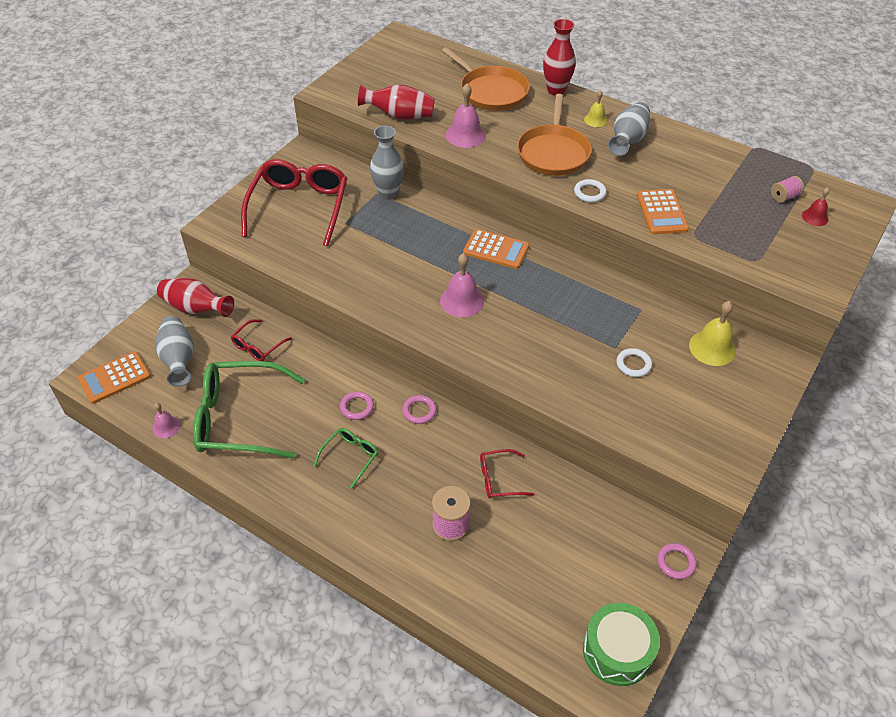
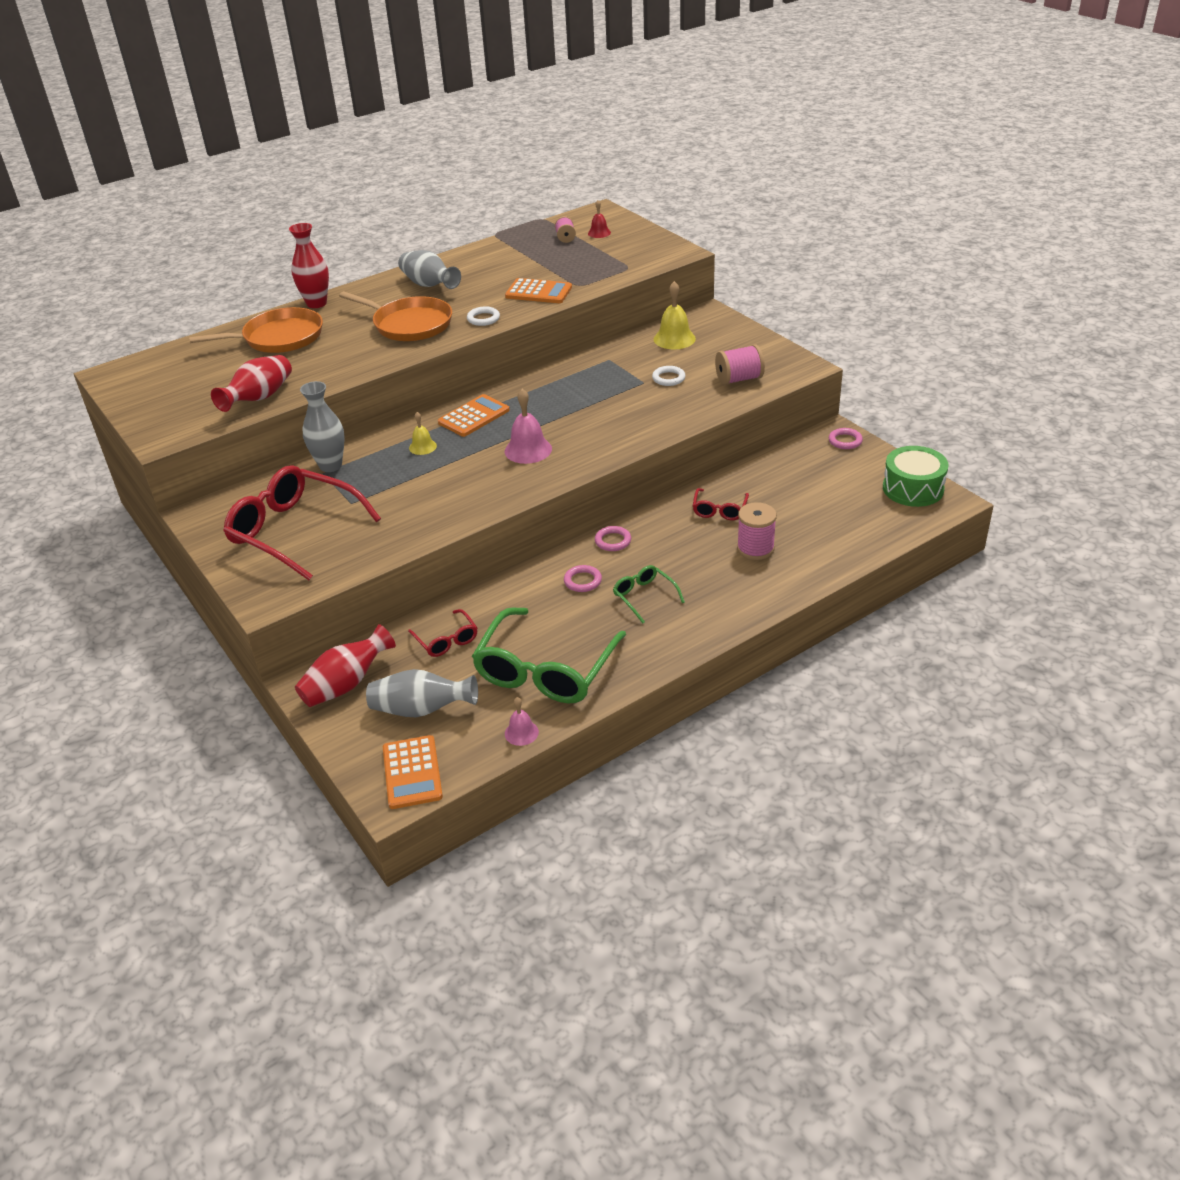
camera: 65 degrees left, 10 degrees down
pink bell [446,83,486,148] -> none
yellow bell [584,90,607,127] -> yellow bell moved to [409,412,437,455]
none -> pink spool [715,344,765,385]

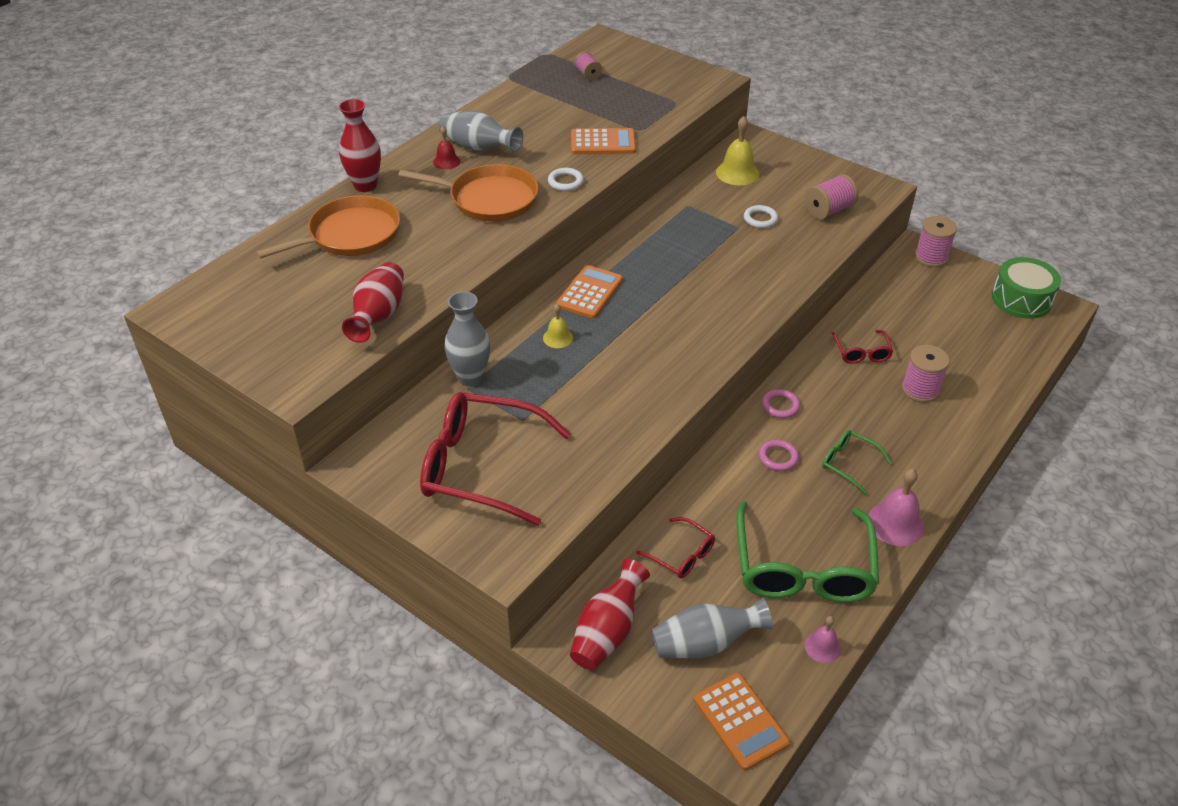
camera: 20 degrees left, 5 degrees up
pink bell [505,389,552,464] -> pink bell moved to [868,469,924,546]
red bell [588,200,611,238] -> red bell moved to [433,126,460,169]
pink ring [829,428,863,449] -> pink spool [915,216,957,267]

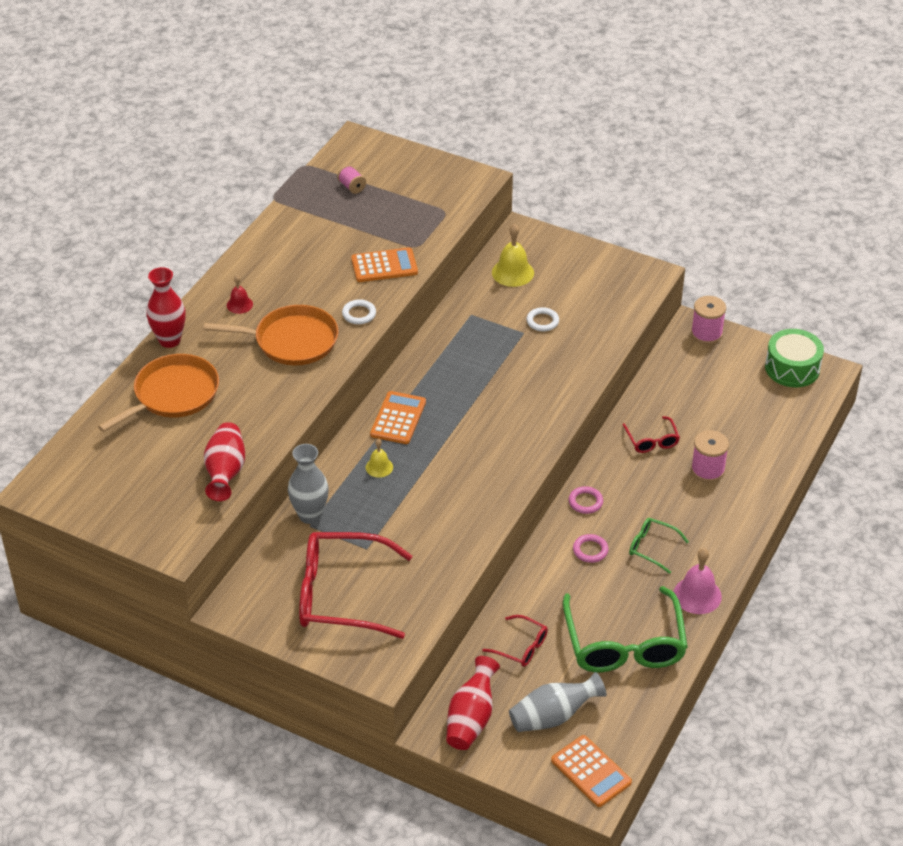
camera: 10 degrees left, 0 degrees up
grey vase [439,111,523,152] -> none
pink spool [805,174,858,219] -> none
pink bell [805,616,841,663] -> none

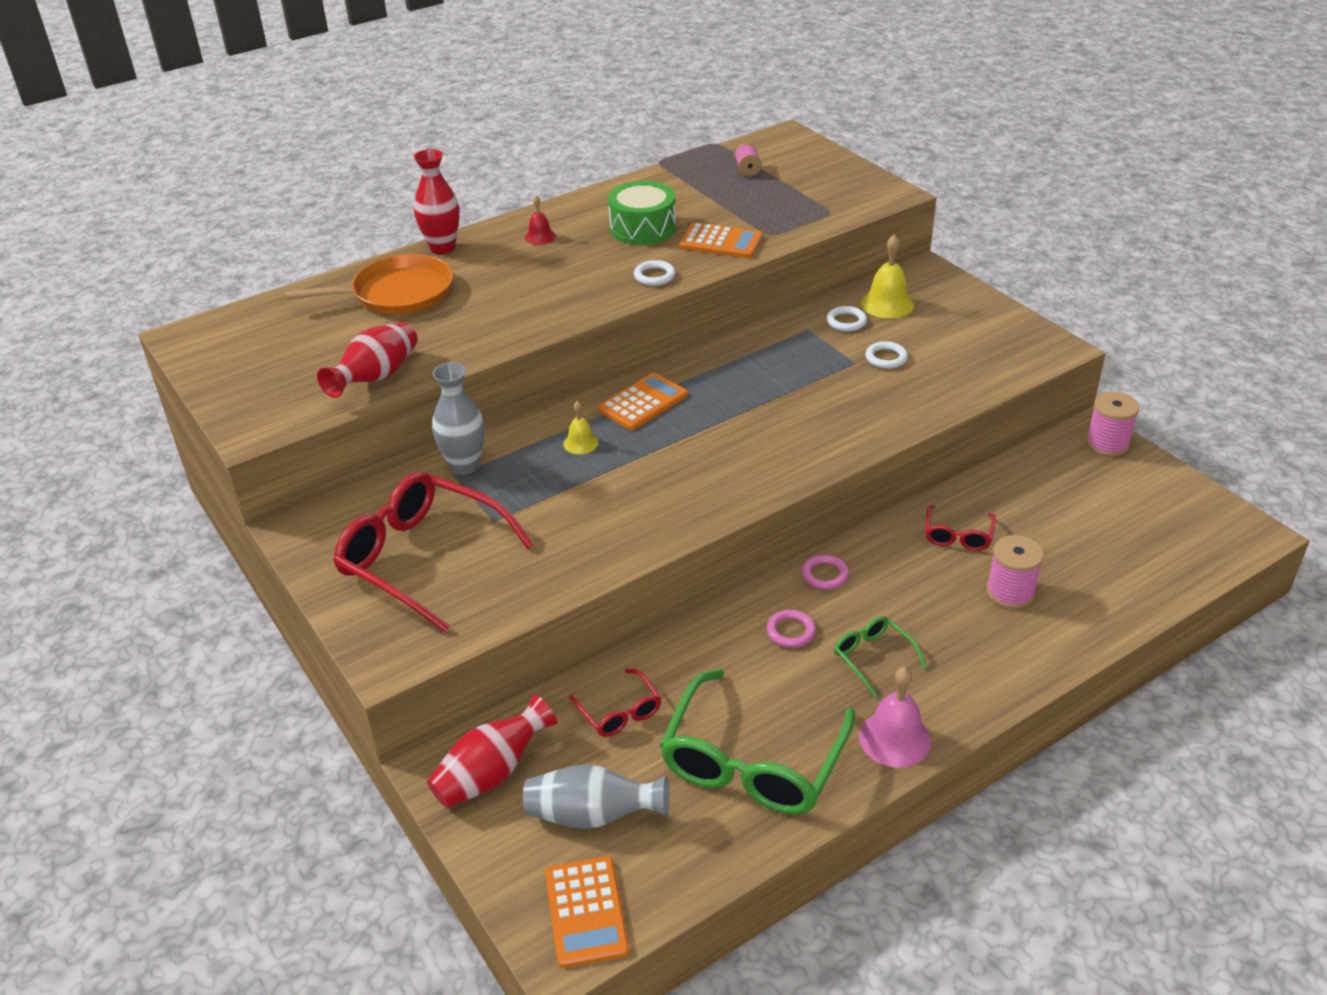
camera: 30 degrees right, 5 degrees down
orange pan [203,305,338,365] -> none
green drum [765,329,824,387] -> green drum moved to [608,181,676,245]
none -> white ring [826,306,867,332]

